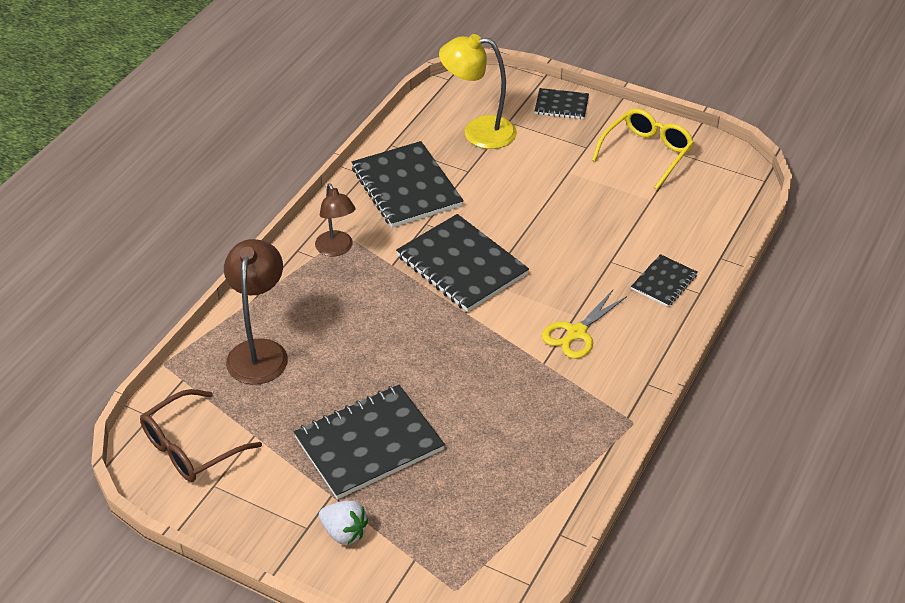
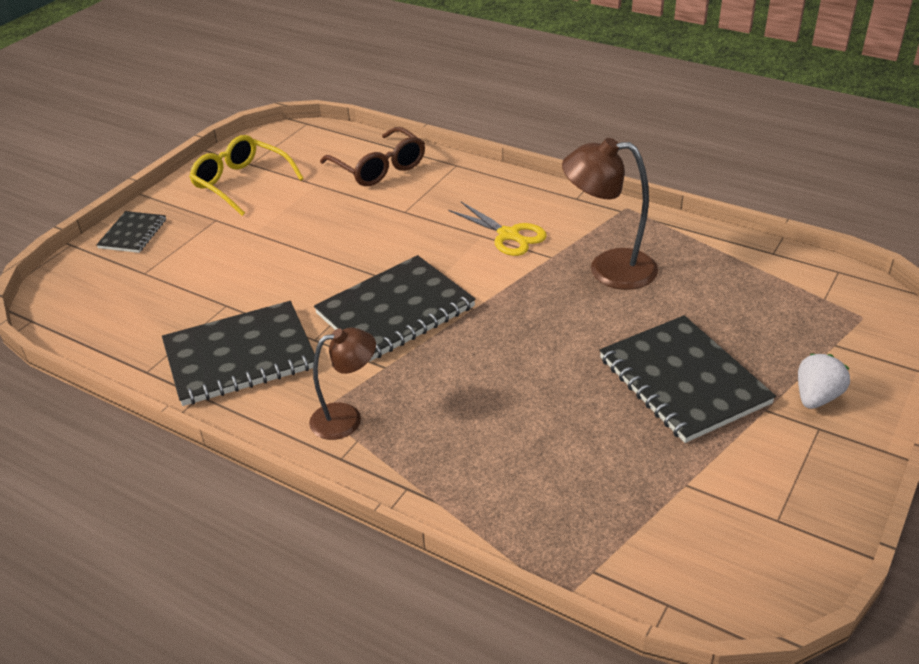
camera: 85 degrees left, 5 degrees down
brown glasses [140,389,262,482] -> brown glasses moved to [320,127,425,186]
brown lamp [224,239,288,385] -> brown lamp moved to [562,138,658,290]
yellow lamp [439,34,517,149] -> none
black notebook [631,254,697,307] -> none

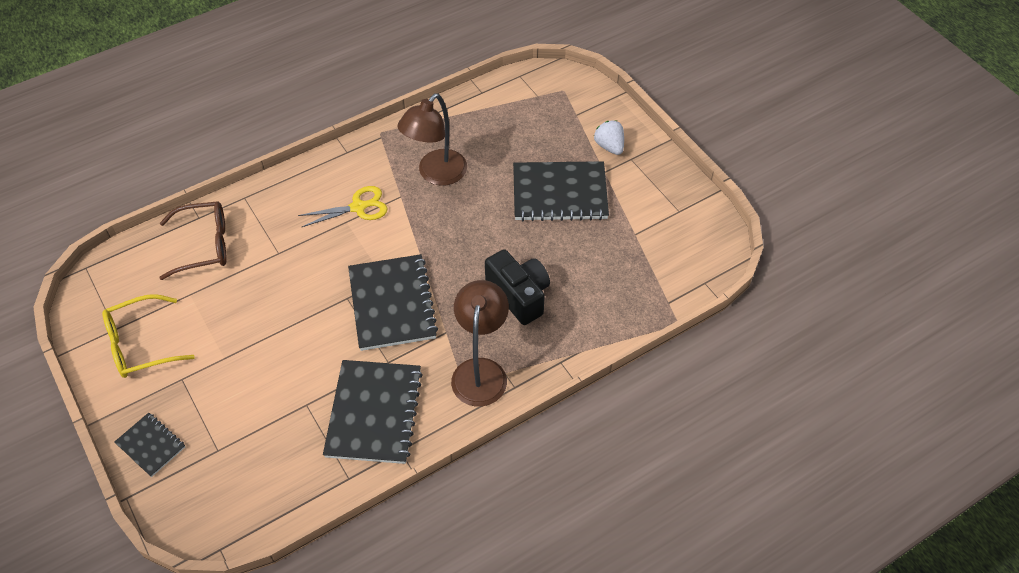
camera: 65 degrees left, 15 degrees up
brown lamp [309,328,376,440] -> brown lamp [451,280,509,407], size x1.51
none -> black camera [485,249,550,325]

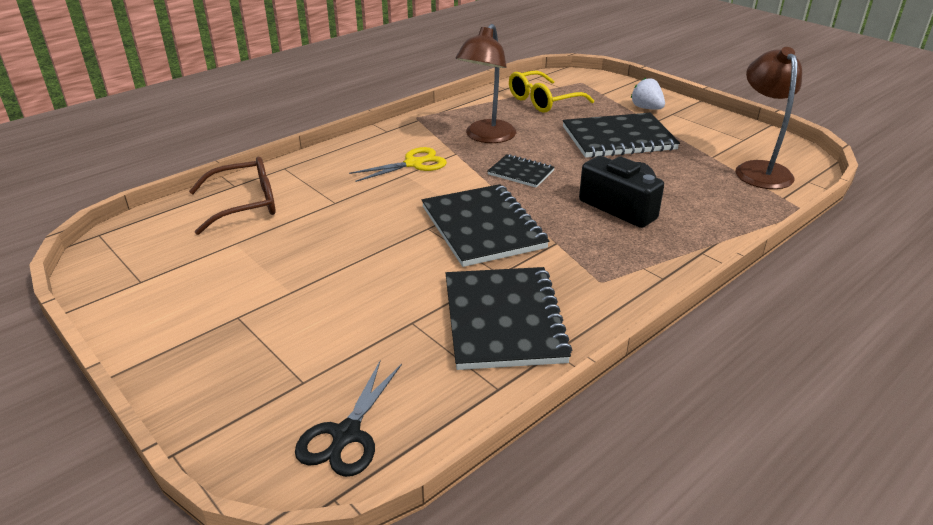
camera: 10 degrees left, 20 degrees down
yellow glasses [102,294,195,378] -> yellow glasses moved to [509,71,594,113]
black notebook [115,413,185,477] -> black notebook moved to [488,154,555,188]
brown lamp [451,280,509,407] -> brown lamp moved to [736,47,802,189]
none -> black scissors [295,360,402,477]

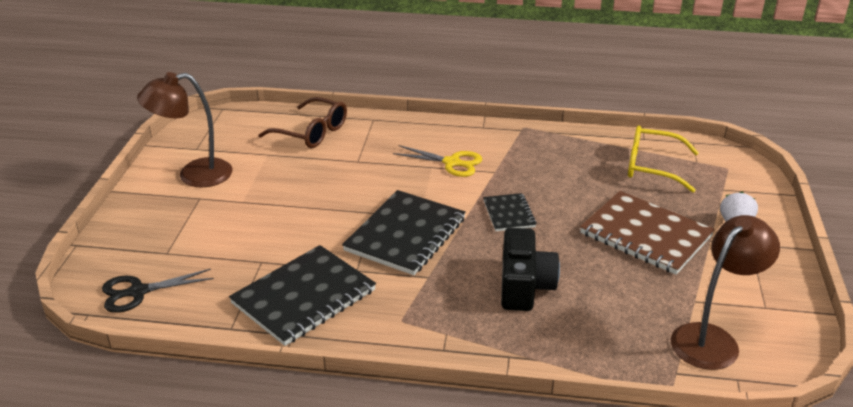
camera: 50 degrees right, 0 degrees up
brown lamp [455,24,516,143] -> brown lamp moved to [137,72,232,188]
black notebook [563,113,680,158] -> brown notebook [580,191,715,275]

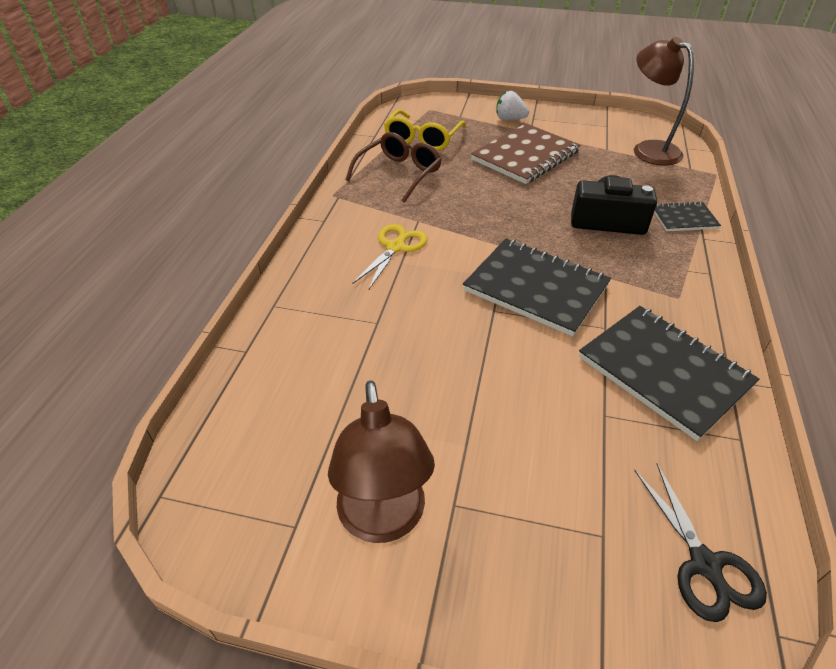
camera: 85 degrees left, 10 degrees up
brown glasses [259,97,347,148] -> brown glasses moved to [345,132,442,203]
black notebook [483,193,537,231] -> black notebook moved to [654,201,721,231]

